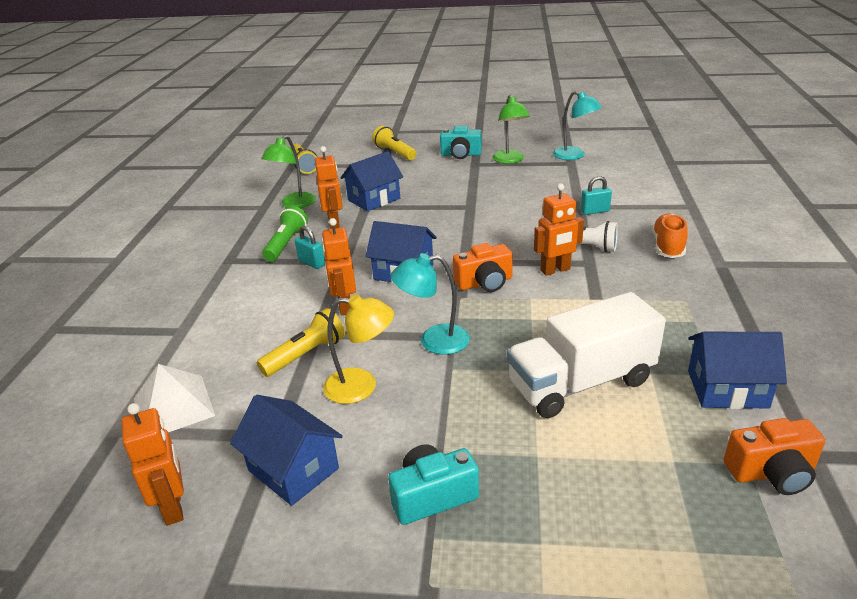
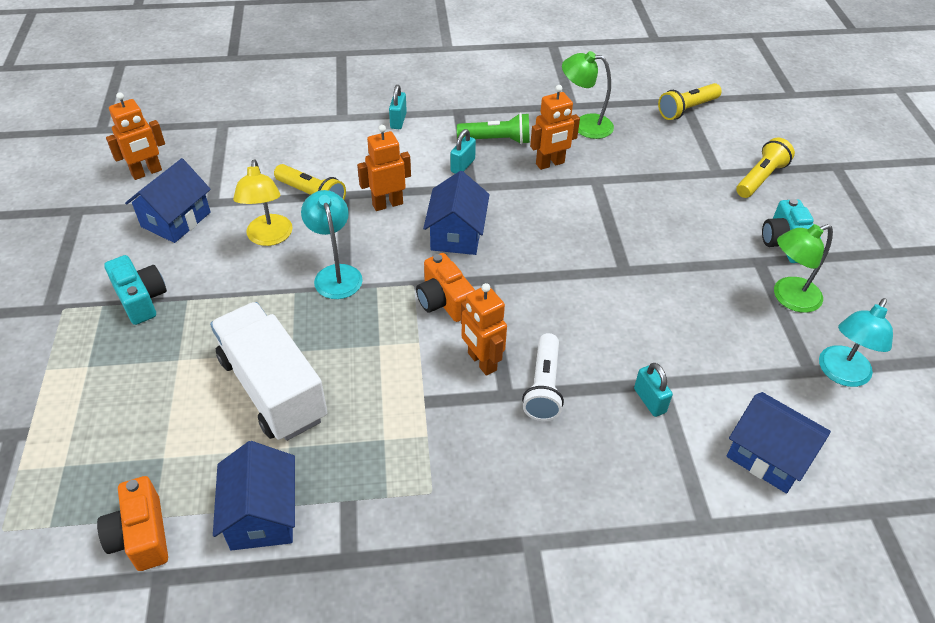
camera: 75 degrees right, 15 degrees up
white pyramid [134,364,215,432] -> none
blue house [341,151,403,211] -> blue house moved to [726,392,831,494]
orange shoe [652,213,688,258] -> none
none -> turquoise padlock [389,85,407,129]

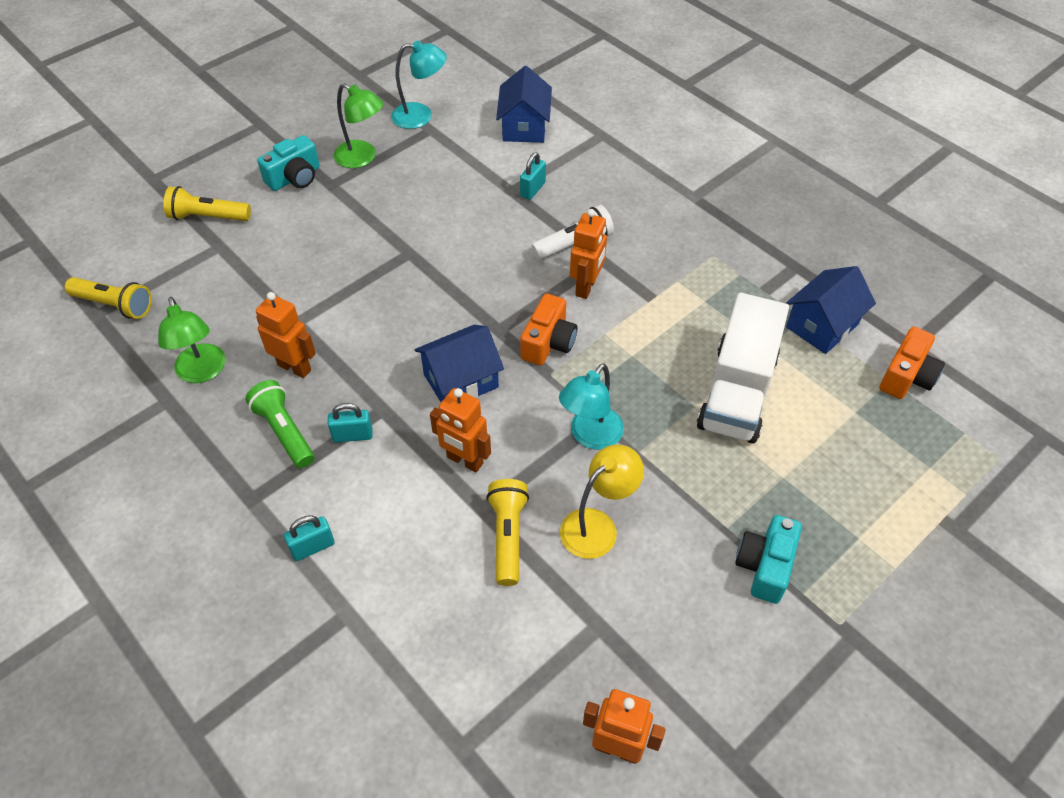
camera: 125 degrees left, 5 degrees up
blue house [125,158,211,243] -> none

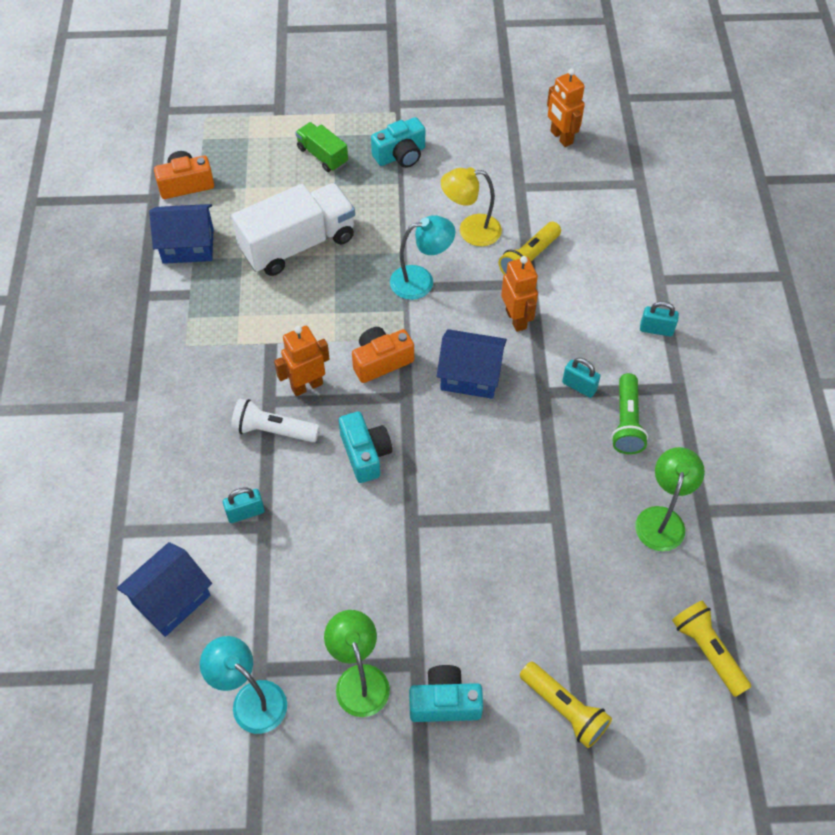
camera: 140 degrees left, 5 degrees up
orange robot [256,292,316,378] -> none
none -> green truck [295,122,348,172]
none -> turquoise camera [339,411,392,483]

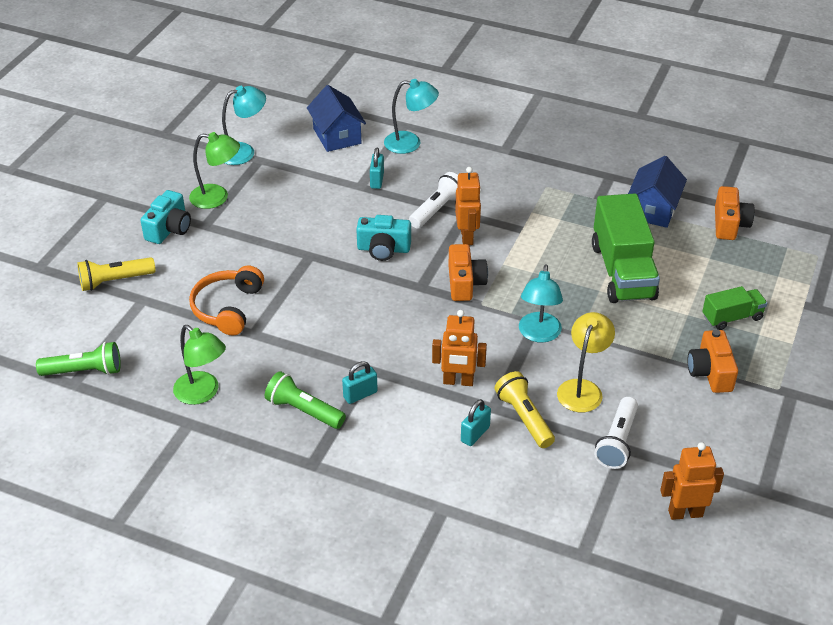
camera: 115 degrees right, 15 degrees down
white truck [231,183,355,276] -> green truck [592,194,660,303]
turquoise camera [371,117,425,168] -> orange camera [688,329,738,393]
blue house [437,329,507,399] -> none
turquoise padlock [640,301,679,337] -> turquoise padlock moved to [461,399,491,446]
yellow flashlight [672,600,751,697] -> green flashlight [36,342,121,376]
none -> orange headphones [189,266,264,336]
none -> turquoise lamp [384,79,439,154]
none -> white flashlight [594,397,638,469]

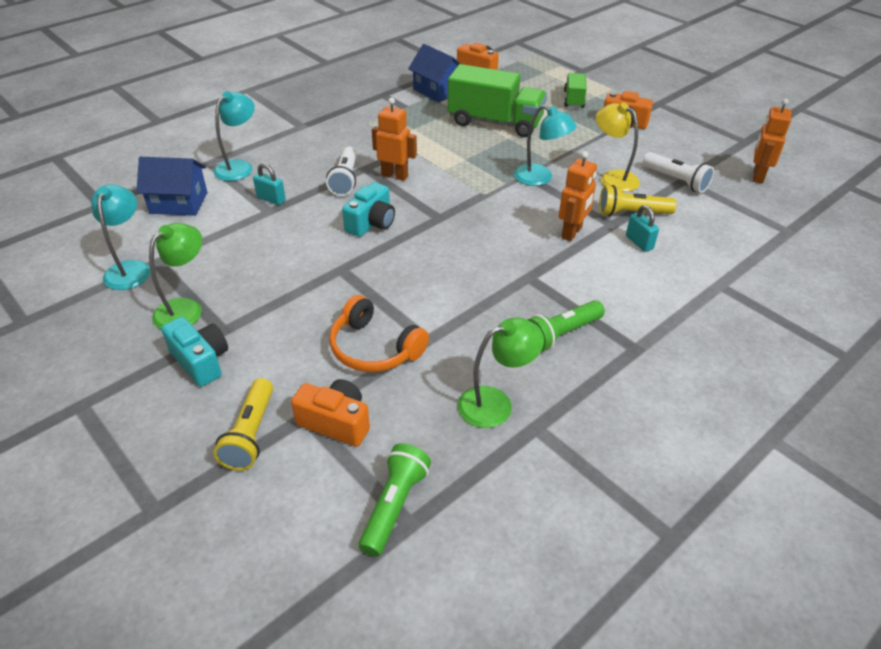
camera: 65 degrees left, 0 degrees up
turquoise padlock [342,361,378,404] -> none
white flashlight [409,172,458,228] -> white flashlight turned 150 degrees counterclockwise [326,147,357,196]
orange camera [448,244,488,301] -> orange camera moved to [291,379,370,447]

